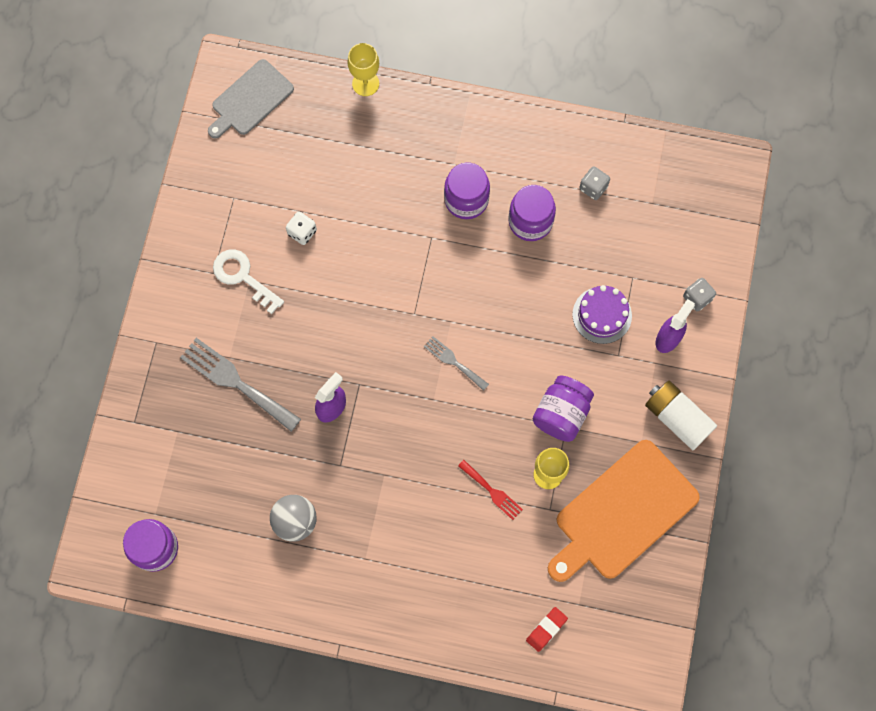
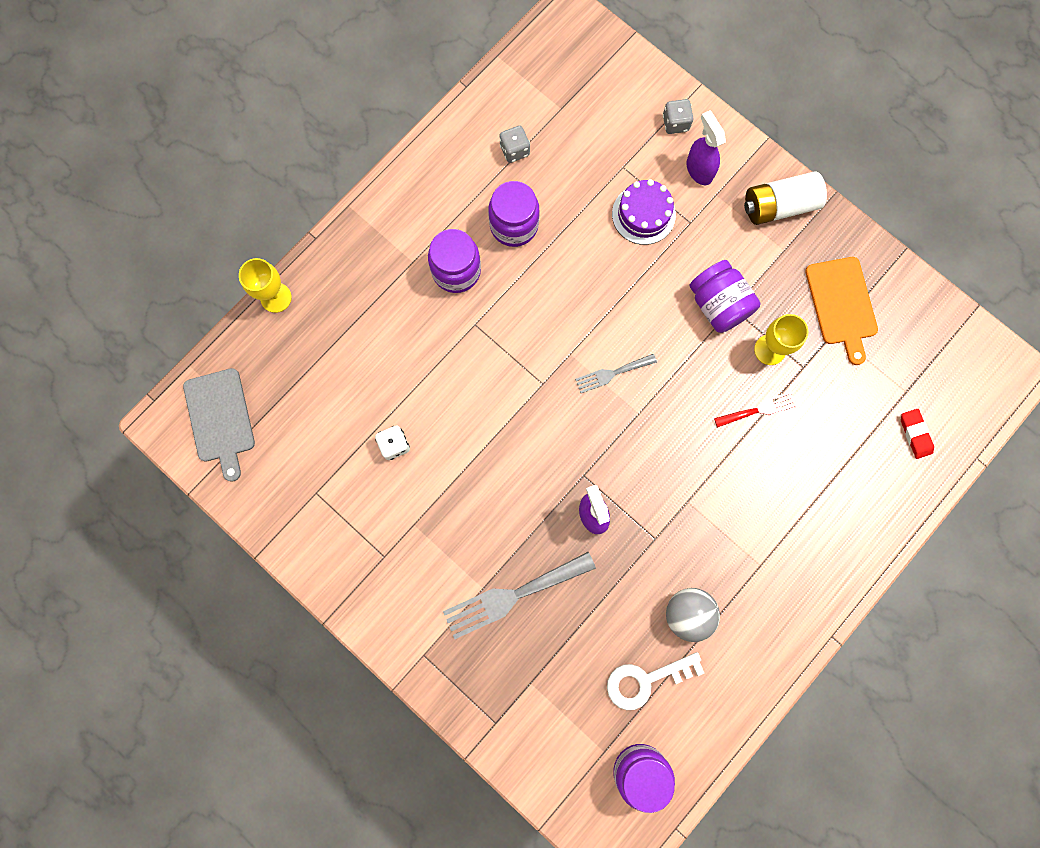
camera: 60 degrees left, 5 degrees up
white key [213,249,284,314] -> white key moved to [607,652,704,710]
orange cutting board [548,440,700,582] -> orange cutting board [805,257,878,365], size x0.62

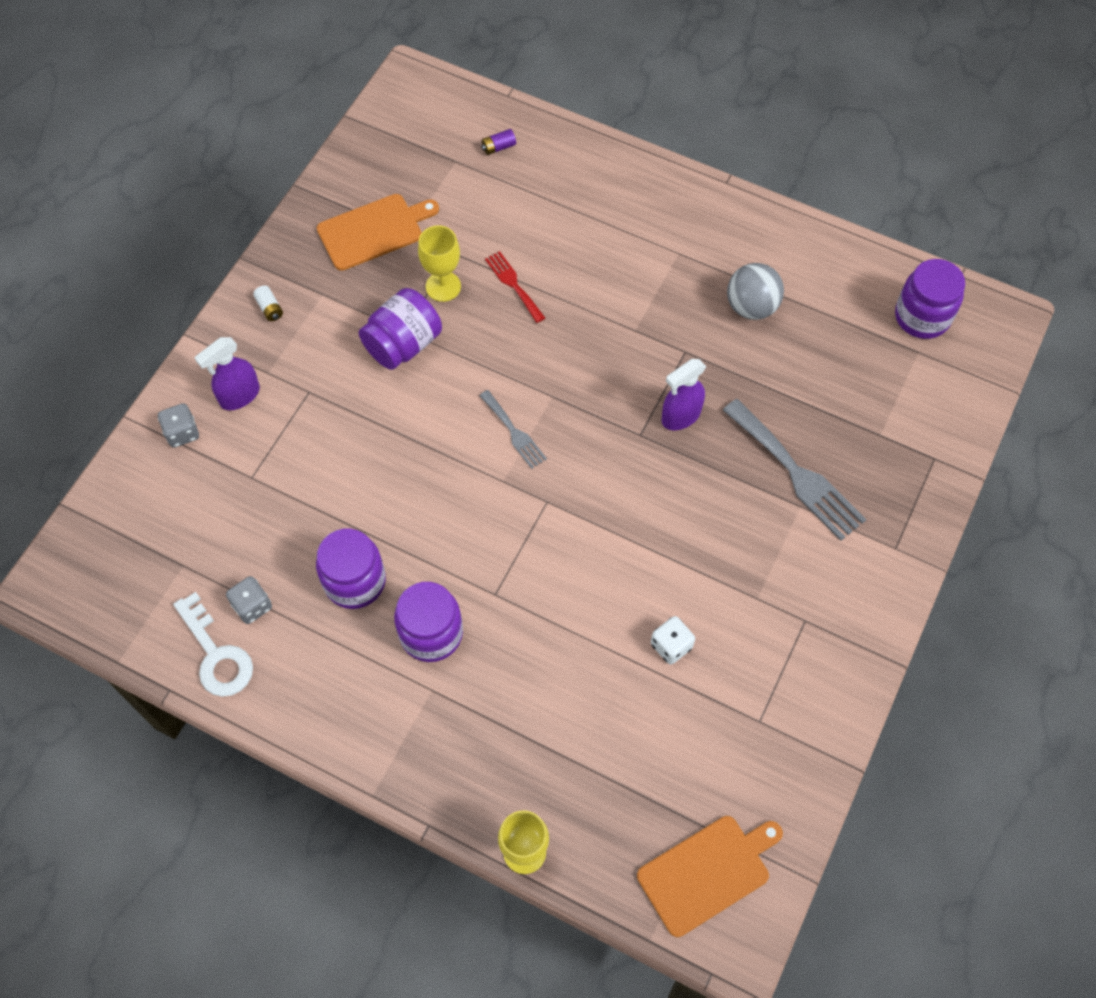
camera: 105 degrees left, 15 degrees down
grey cutting board [183,368,255,482] -> orange cutting board [637,816,783,937]
white key [607,652,704,710] -> white key moved to [173,592,253,697]
purple cake [612,179,676,245] -> none
white battery [744,171,827,225] -> white battery [253,285,283,321], size x0.41
red eraser [901,409,934,459] -> purple battery [481,129,516,155]

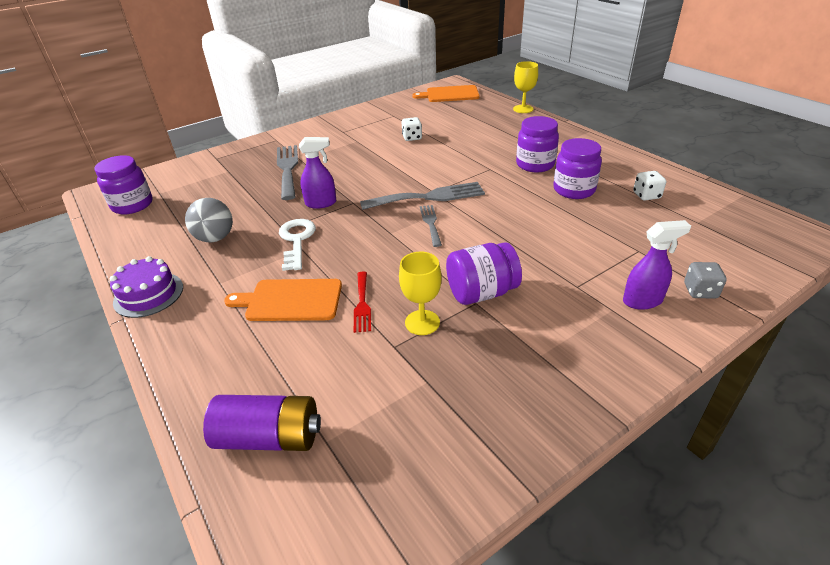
camera: 150 degrees left, 25 degrees down
white key [173,592,253,697] -> white key moved to [279,219,316,271]
grey dice [226,576,272,624] -> white dice [633,171,666,200]
white battery [253,285,283,321] -> none
orange cutting board [317,194,439,271] -> orange cutting board moved to [224,279,342,321]
purple battery [481,129,516,155] -> purple battery [203,395,321,451], size x2.44
none -> purple cake [110,256,183,318]
none -> grey fork [360,182,485,210]

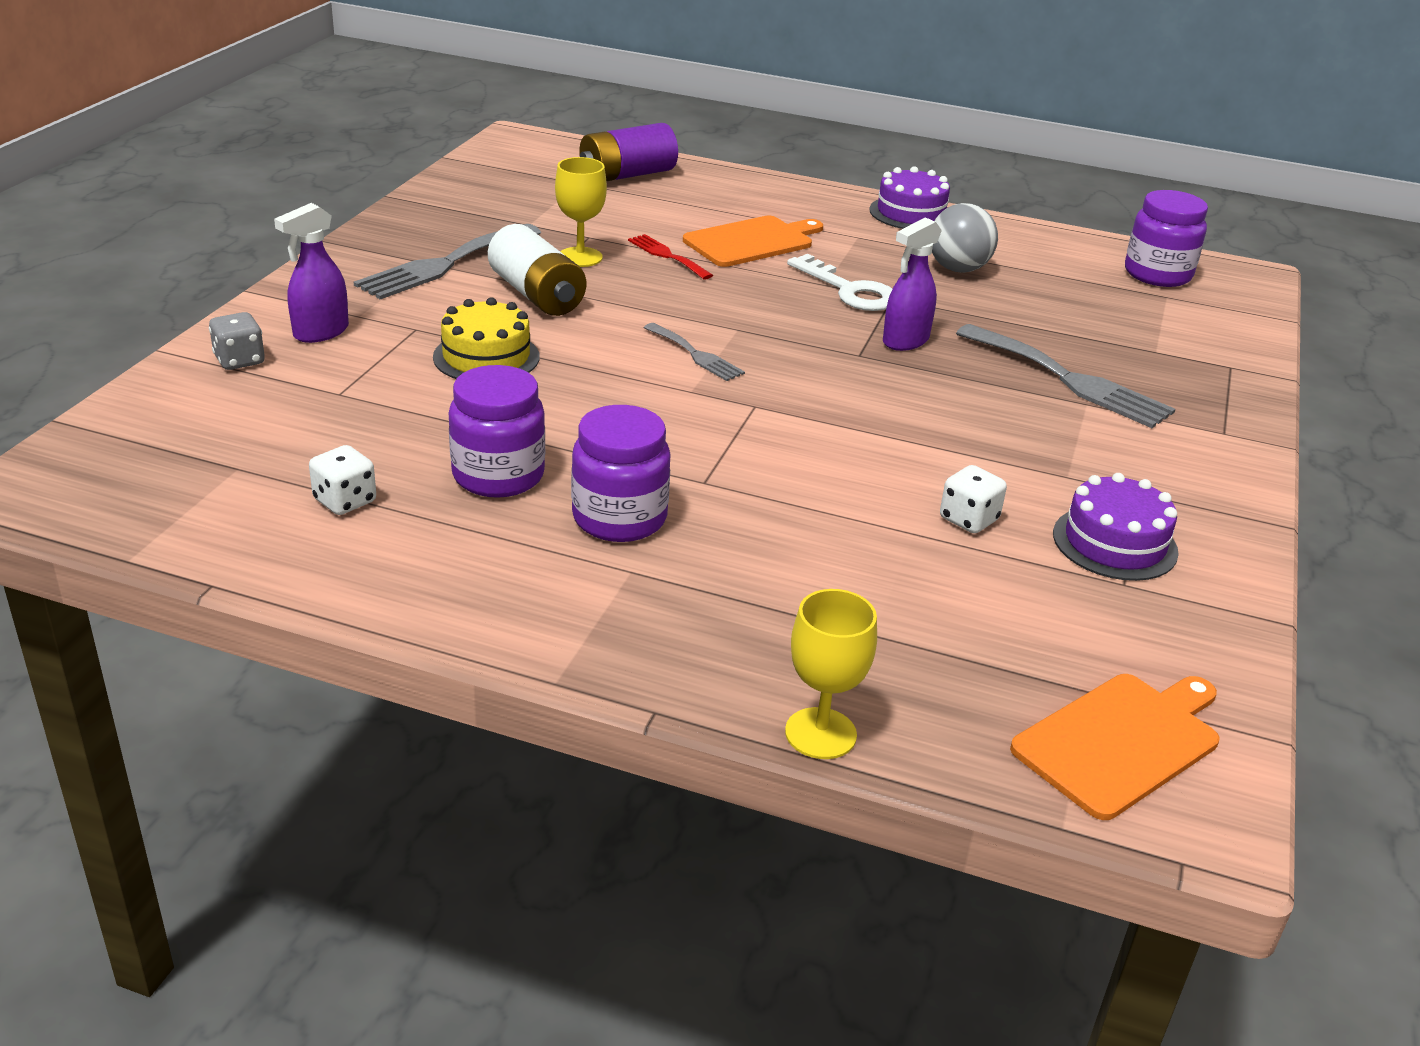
camera: 140 degrees right, 5 degrees down
grey fork [360,182,485,210] -> grey fork moved to [354,224,541,299]
purple jar [446,242,522,305] -> white battery [488,224,586,316]
none -> yellow cake [433,297,539,379]
none -> purple cake [1053,473,1179,581]

